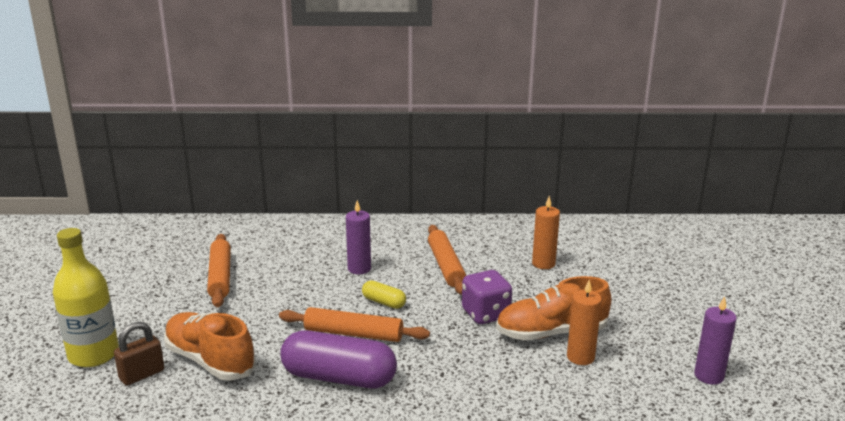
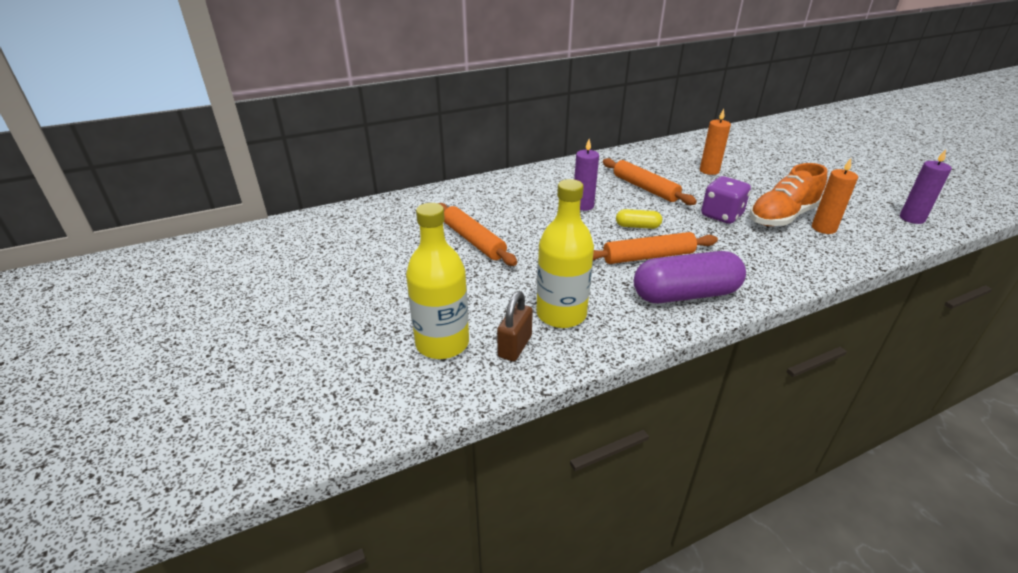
camera: 25 degrees left, 10 degrees up
orange shoe [164,312,256,381] -> yellow bottle [536,179,594,328]

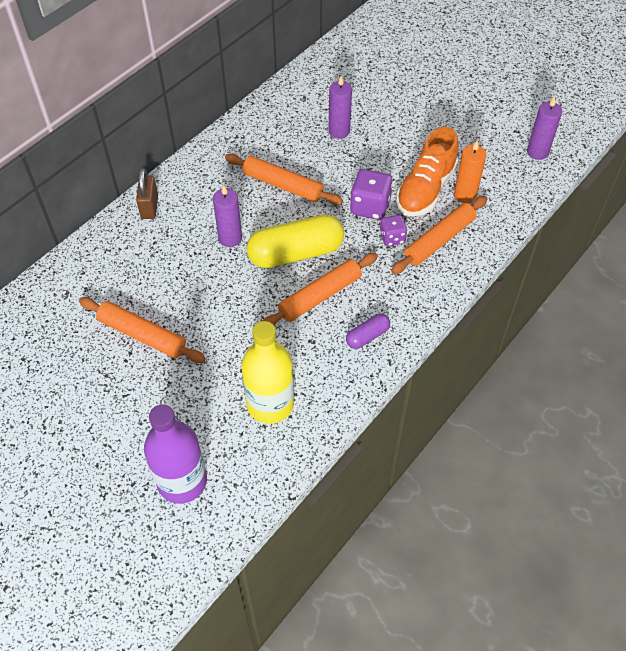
camera: 25 degrees left, 20 degrees up
yellow bottle [406,203,469,359] -> purple bottle [144,404,207,504]
brown padlock [497,291,533,361] -> brown padlock moved to [136,168,158,219]
yellow capsule [616,209,662,229] -> yellow capsule [247,215,344,268], size x2.08
purple capsule [634,251,746,303] -> purple capsule [346,314,390,349], size x0.48
orange candle [700,109,731,175] -> purple candle [328,76,352,139]
none -> purple dice [379,215,407,246]
none -> orange rolling pin [391,196,487,274]

